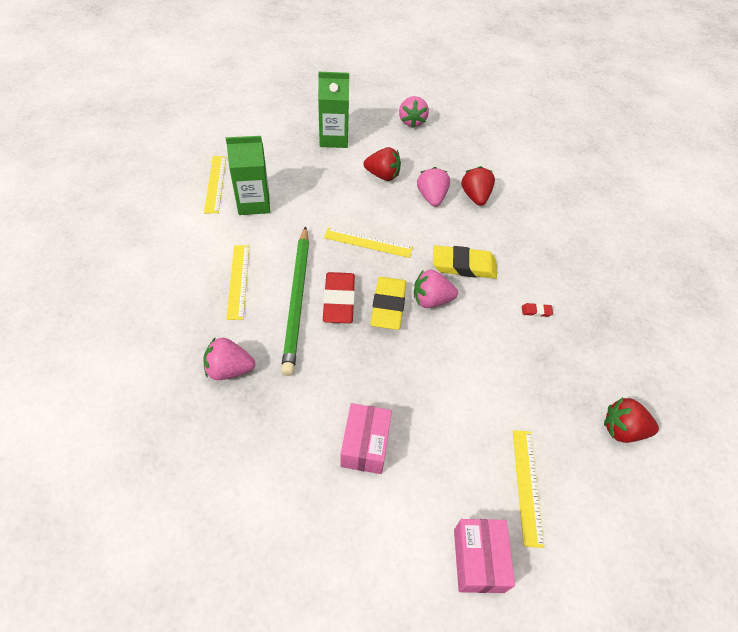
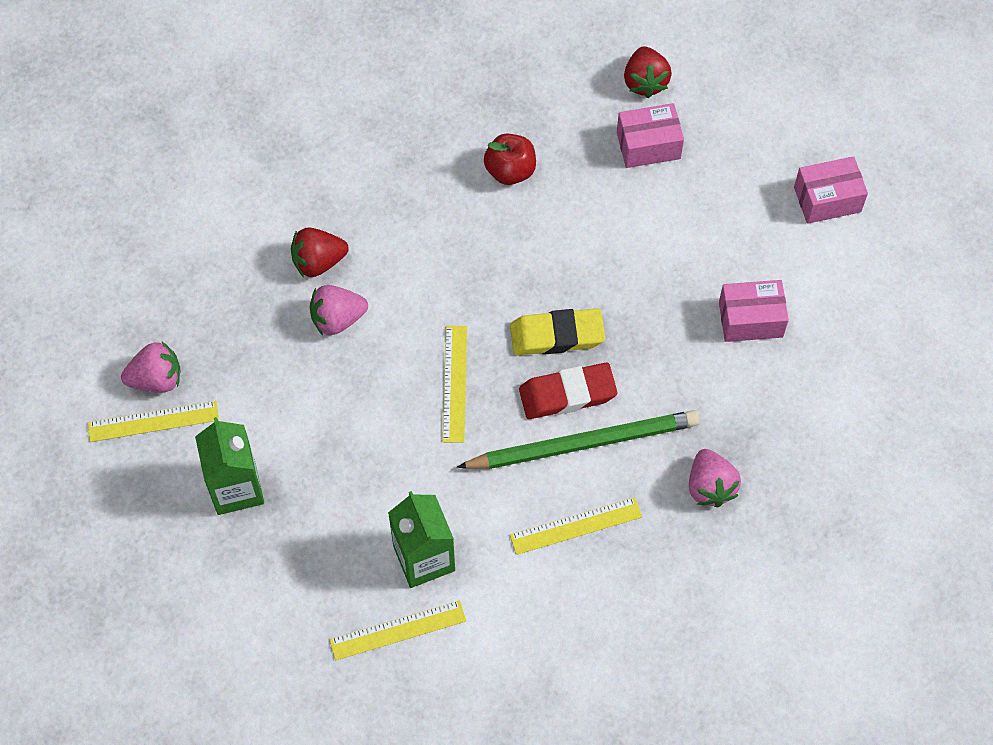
camera: 100 degrees left, 10 degrees up
red strawberry [364,147,401,181] -> none
pink strawberry [414,270,458,308] -> none
yellow eraser [433,245,497,279] -> none
yellow ruler [513,430,544,548] -> yellow ruler moved to [88,401,219,442]
red eraser [522,303,553,317] -> red apple [484,133,536,185]
none -> pink box [617,103,684,168]

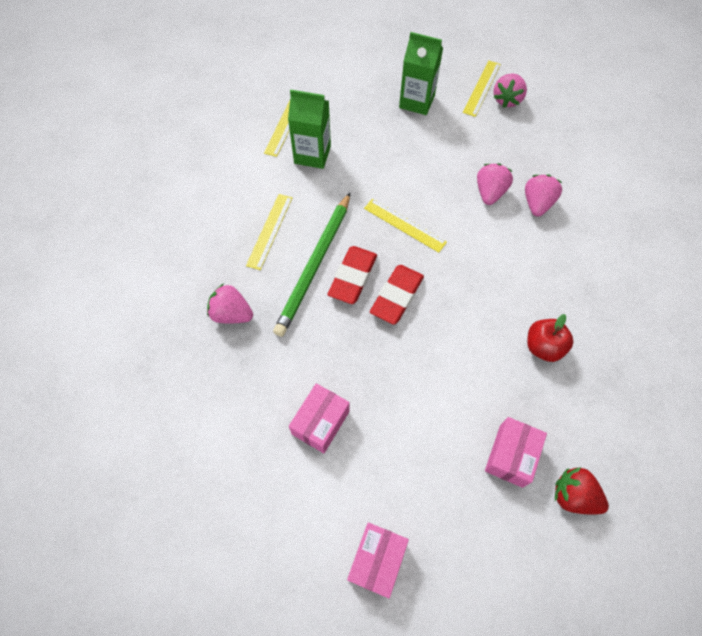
camera: 125 degrees right, 0 degrees up
red strawberry [291,227,349,277] -> pink strawberry [525,175,562,217]
yellow eraser [510,308,605,356] -> red eraser [370,265,424,325]

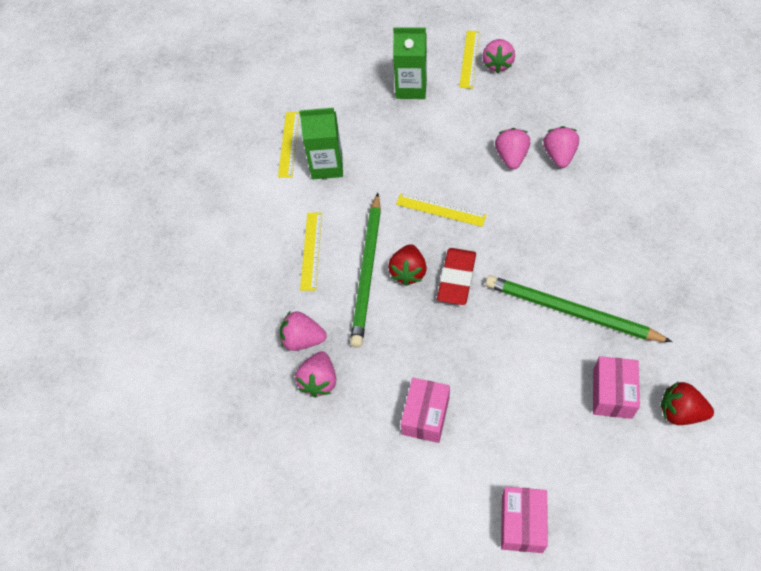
camera: 10 degrees left, 5 degrees down
red eraser [327,246,377,304] -> red strawberry [388,244,427,286]
red apple [527,314,573,362] -> none
none -> pink strawberry [295,351,336,397]
none -> green pencil [485,275,672,342]

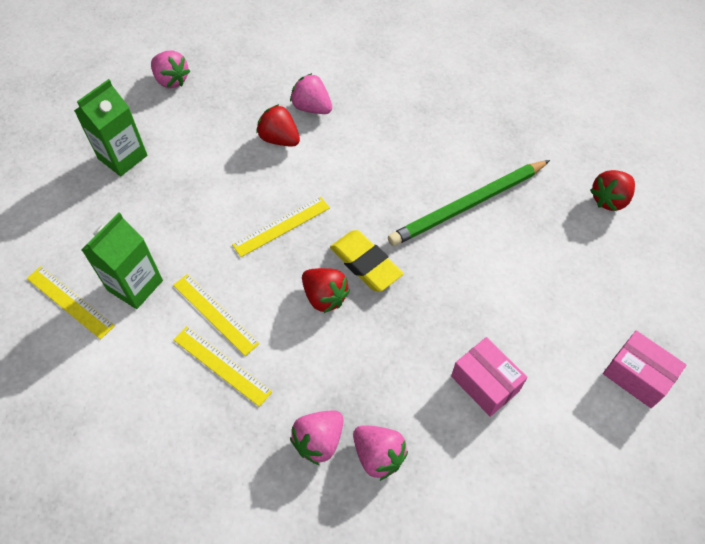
camera: 60 degrees left, 0 degrees up
green pencil [350,193,381,348] -> none
red eraser [437,248,476,305] -> yellow eraser [330,230,403,292]
yellow ruler [459,31,480,89] -> yellow ruler moved to [173,274,260,356]
pink strawberry [495,128,530,170] -> red strawberry [256,104,300,147]
pink box [593,356,640,419] -> none

